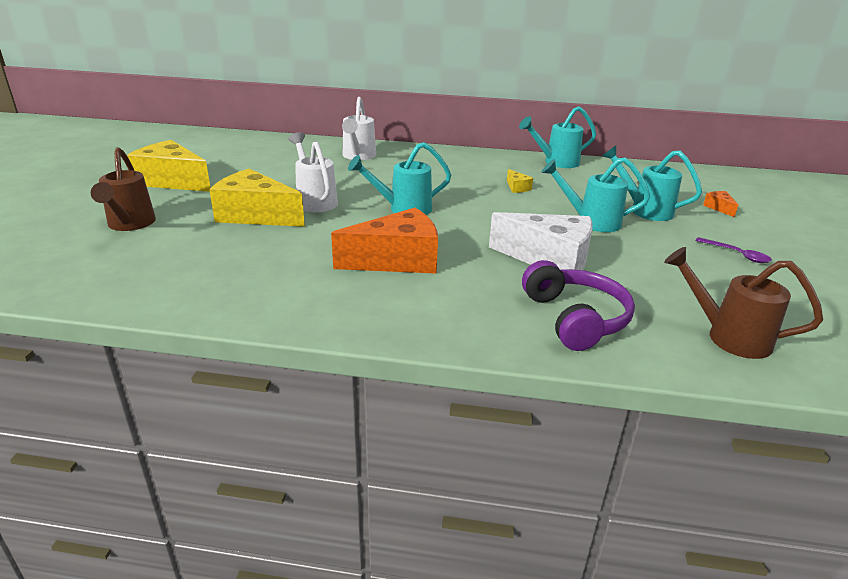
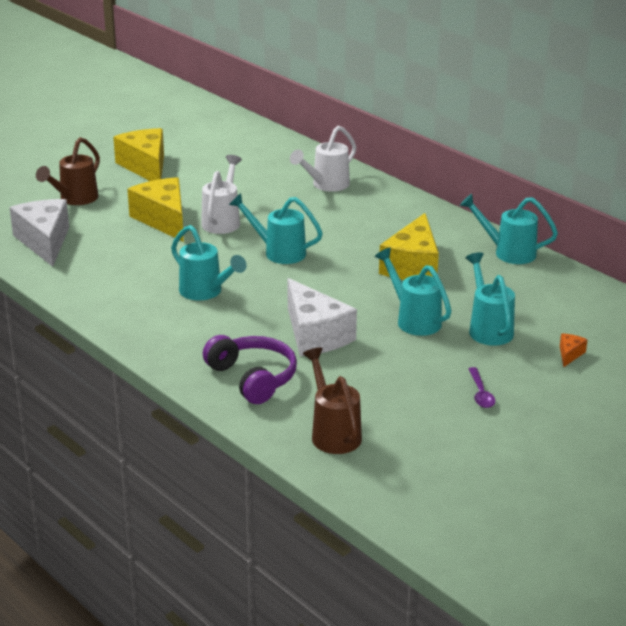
camera: 40 degrees right, 0 degrees up
orange cheese [331,208,438,274] -> turquoise watering can [171,225,247,300]
yellow cheese [507,169,533,193] -> yellow cheese [379,213,439,280], size x2.42
purple headphones [522,260,635,351] -> purple headphones turned 60 degrees counterclockwise [203,335,297,404]
none -> white cheese [9,199,69,267]

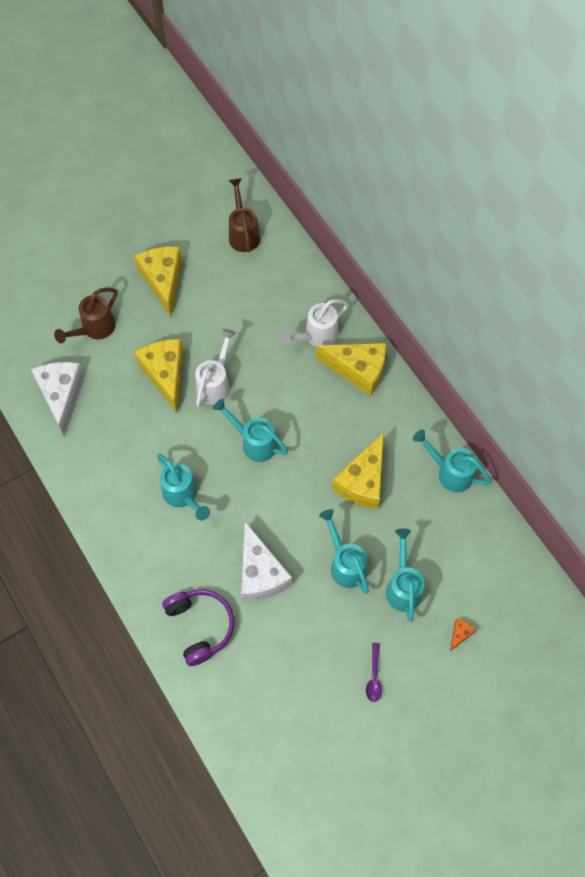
camera: 10 degrees right, 35 degrees up
brown watering can [303,347,362,454] -> brown watering can moved to [229,178,260,253]
none -> yellow cheese [316,343,386,396]

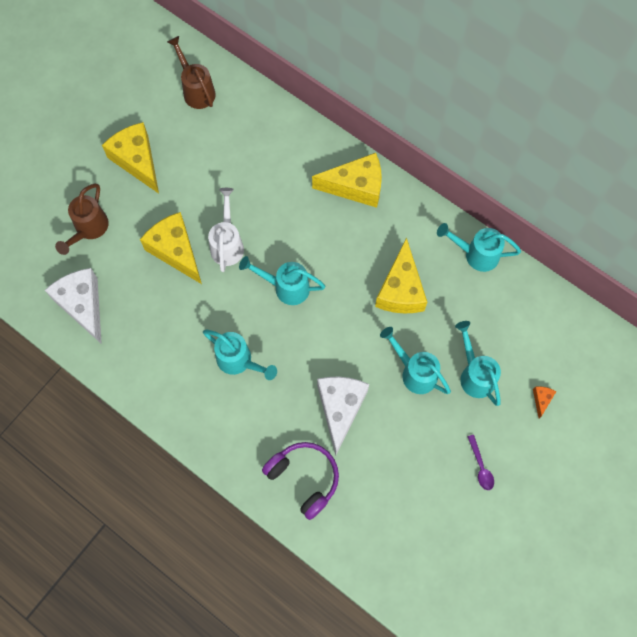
camera: 20 degrees left, 5 degrees up
white cheese [241,522,292,602] -> white cheese turned 135 degrees counterclockwise [317,377,369,456]
white watering can [280,299,349,346] -> none

